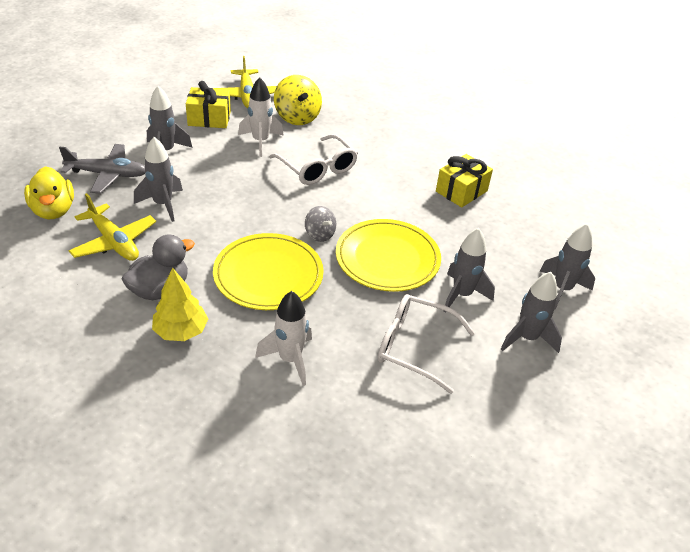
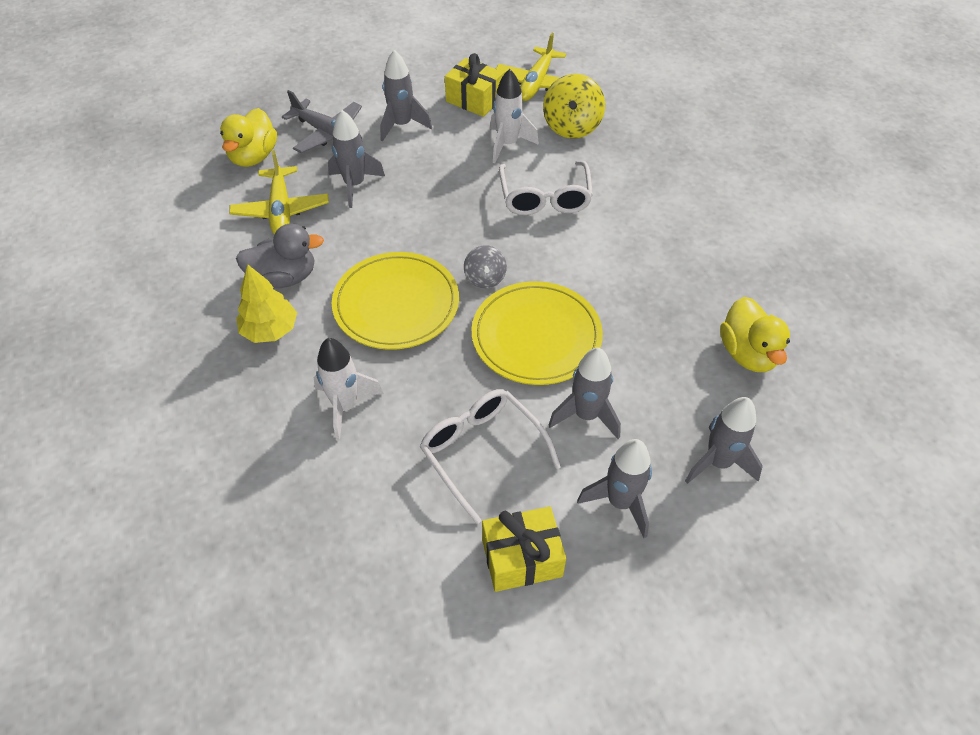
camera: 35 degrees right, 10 degrees up
yellow gift [436,154,493,208] -> yellow gift moved to [482,506,566,592]
none -> yellow duck [720,297,790,372]

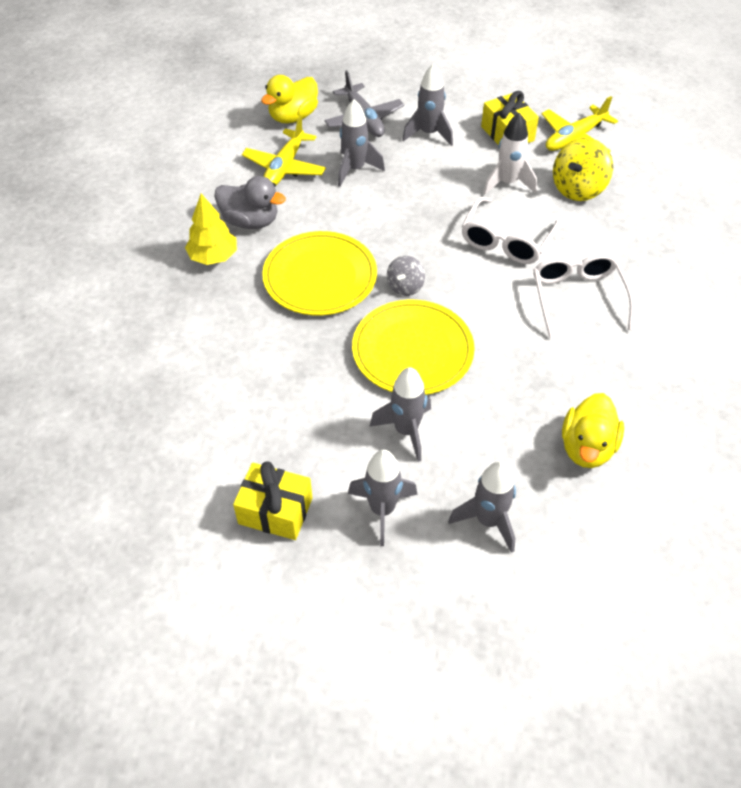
camera: 30 degrees right, 0 degrees up
white rocket [314,338,384,441] -> none
white glasses [420,389,561,524] -> white glasses moved to [533,254,635,338]

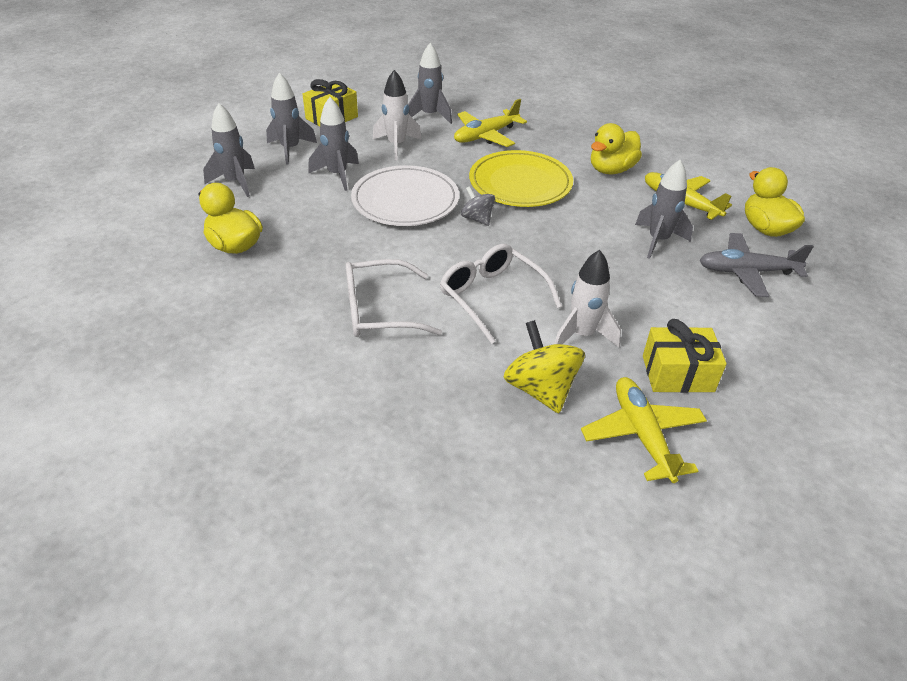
camera: 115 degrees right, 10 degrees down
yellow tree [185,194,237,265] -> none
grey duck [214,176,286,229] -> yellow duck [591,123,642,174]
yellow plate [352,300,475,395] -> white plate [351,165,459,226]
grey rocket [402,63,453,146] -> grey rocket moved to [408,43,452,124]
white glasses [533,254,635,338] -> white glasses turned 150 degrees clockwise [346,259,442,337]
none -> white rocket [373,70,422,160]
none -> yellow plane [454,99,527,147]

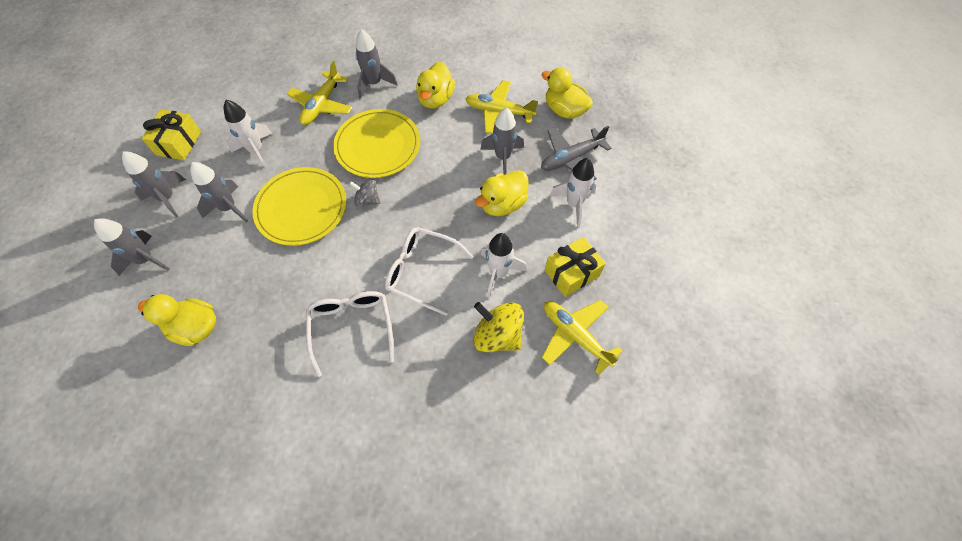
camera: 30 degrees left, 20 degrees up
white glasses [346,259,442,337] -> white glasses turned 120 degrees clockwise [306,291,394,377]
white plate [351,165,459,226] -> yellow plate [252,167,346,246]
grey rocket [408,43,452,124] -> grey rocket moved to [356,29,398,99]
none -> yellow duck [475,170,528,216]
none -> white rocket [549,158,596,227]

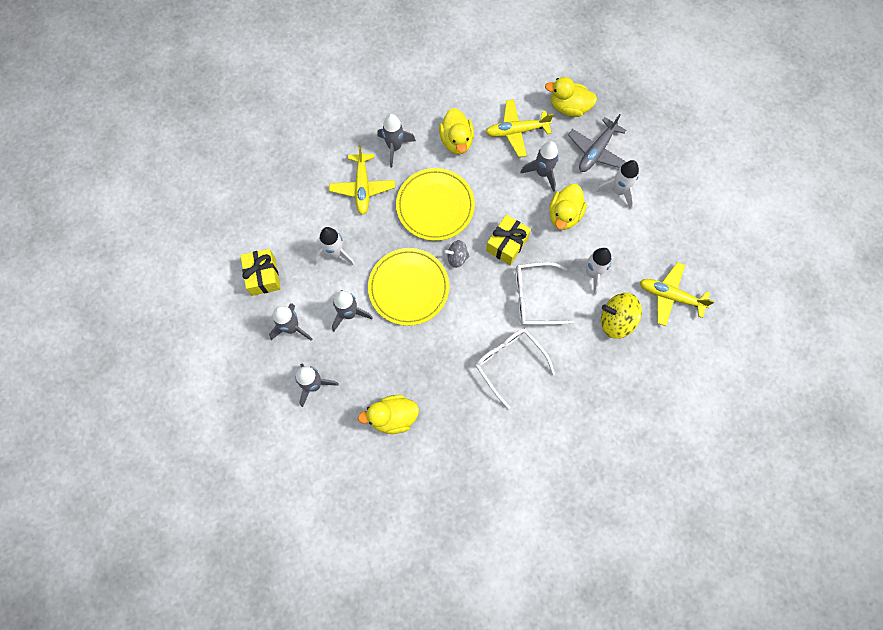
camera: 25 degrees left, 10 degrees up
yellow gift [545,237,606,297] -> yellow gift moved to [486,215,531,265]

